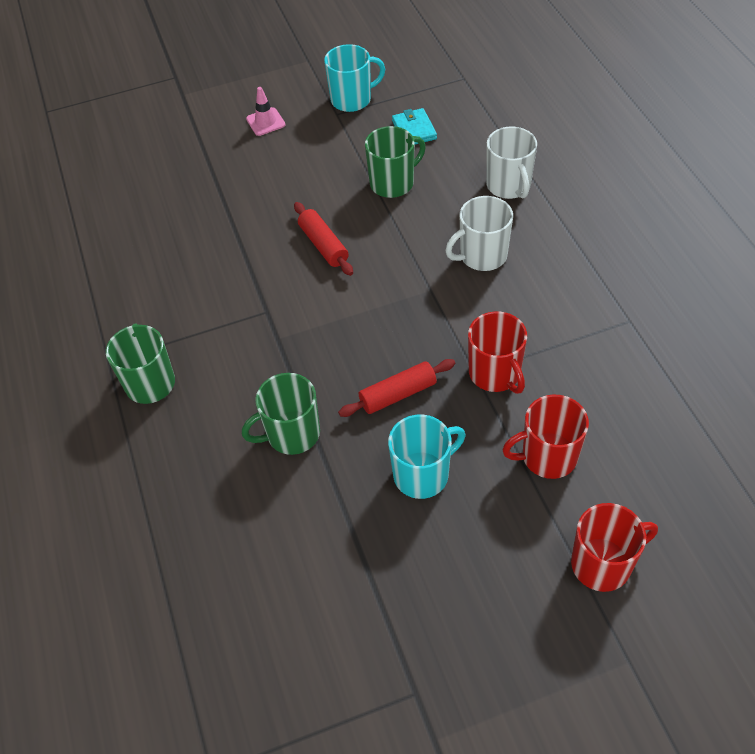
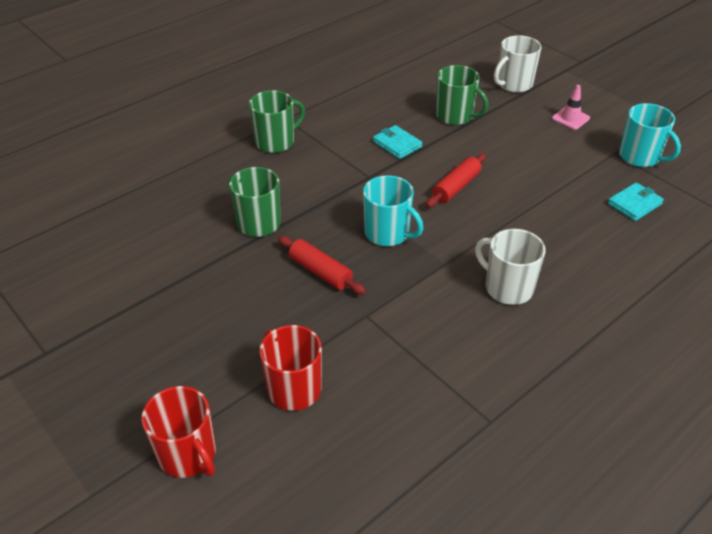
camera: 65 degrees right, 10 degrees down
green mug [365,126,426,198] -> green mug moved to [436,65,489,125]
turquoise mug [388,415,465,499] -> turquoise mug moved to [363,175,423,246]
red mug [468,311,527,394] -> none
white mug [486,127,537,199] -> white mug moved to [494,35,542,93]
none -> turquoise wallet [373,125,422,159]

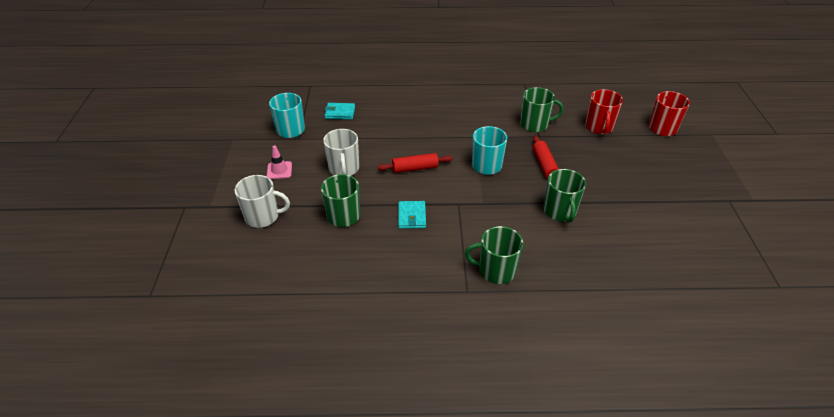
camera: 140 degrees left, 0 degrees up
white mug [475,229,546,305] -> white mug moved to [323,129,359,176]
none -> green mug [520,87,564,132]

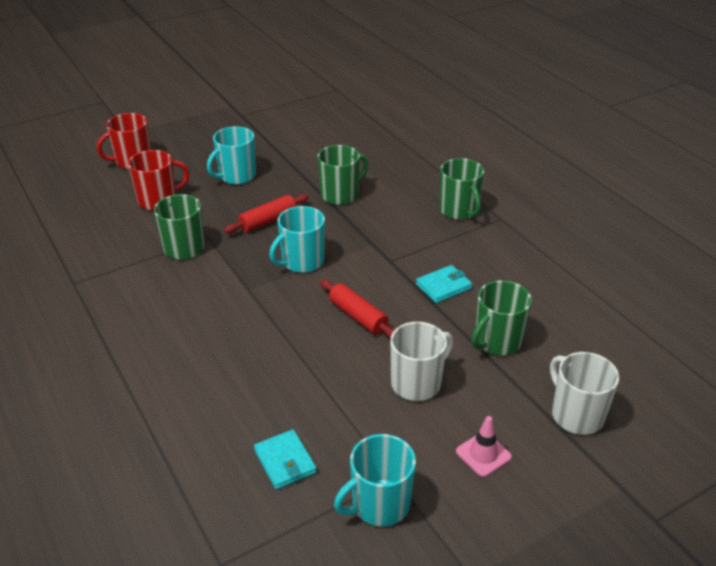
camera: 120 degrees left, 5 degrees down
none -> turquoise mug [207,126,256,184]

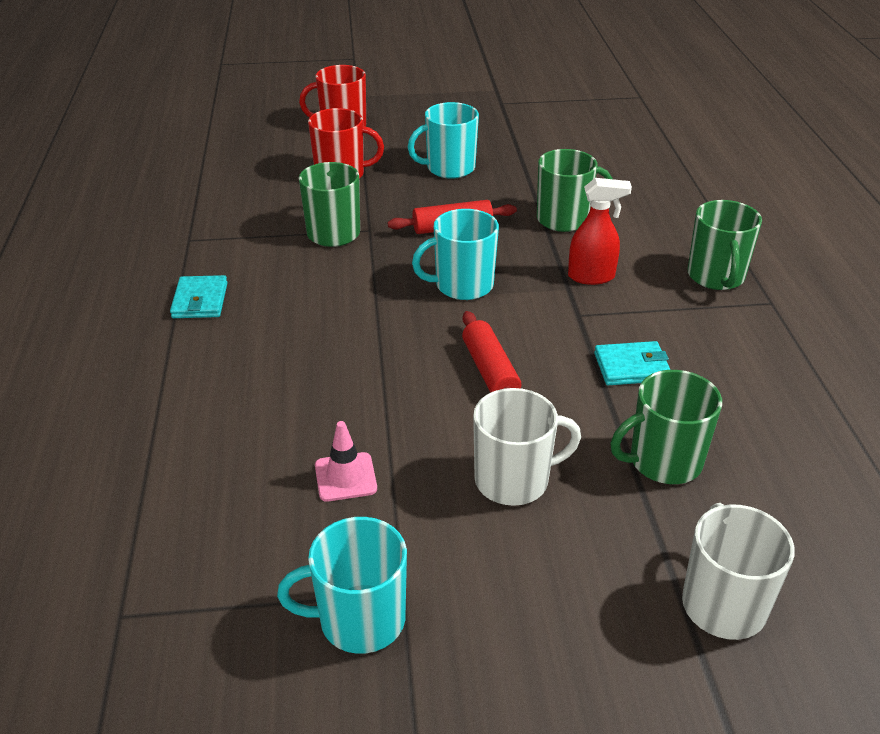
camera: 25 degrees right, 0 degrees up
turquoise wallet [254,429,317,490] -> turquoise wallet moved to [170,275,228,318]
pink traffic cone [456,416,512,477] -> pink traffic cone moved to [315,421,377,502]
none -> red spray bottle [568,178,632,285]

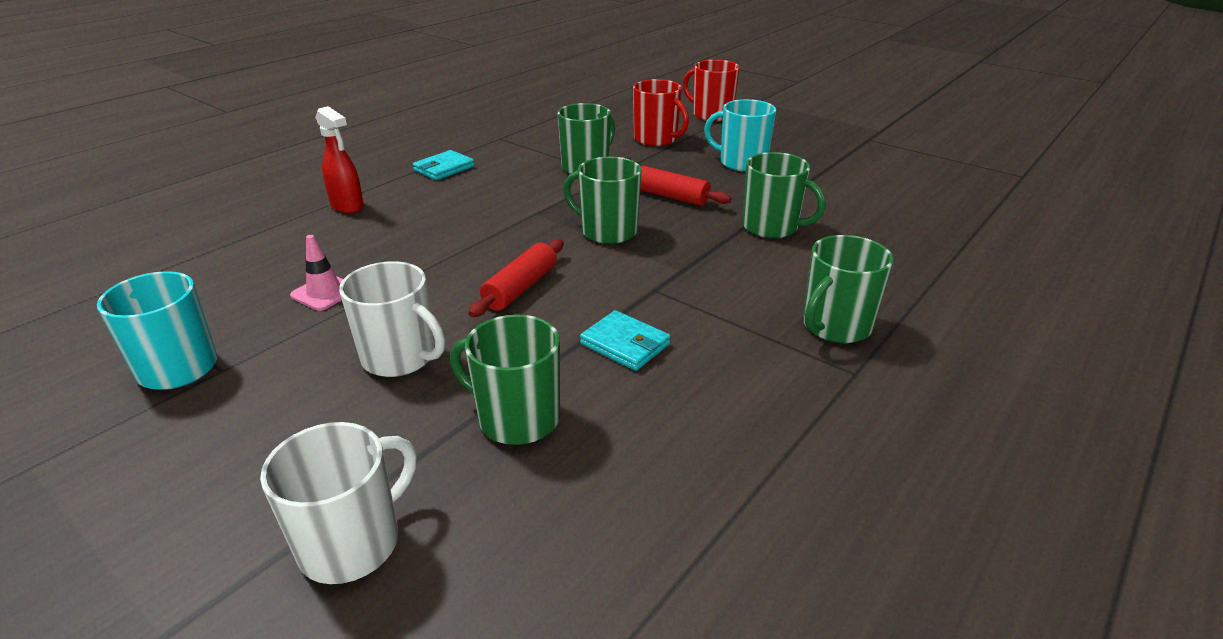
camera: 45 degrees right, 5 degrees down
turquoise mug [412,209,499,300] -> green mug [563,157,642,244]
red spray bottle [568,178,632,285] -> red spray bottle moved to [315,106,364,213]

